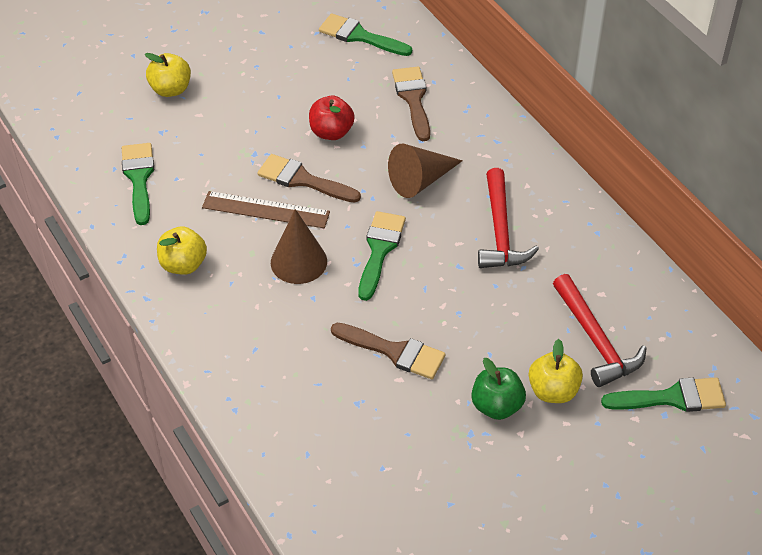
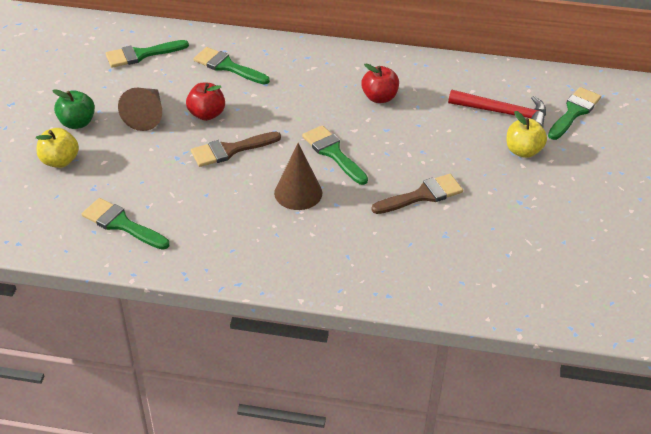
camera: 50 degrees left, 5 degrees down
yellow apple [157,226,207,275] -> none
brown ruler [202,191,330,228] -> none
brown cone [388,144,463,198] -> brown cone moved to [118,88,162,131]
brown brush [392,67,430,141] -> green brush [193,47,270,84]
green apple [471,358,526,420] -> green apple moved to [52,89,95,129]
red hammer [478,168,539,268] -> red apple [361,64,399,103]

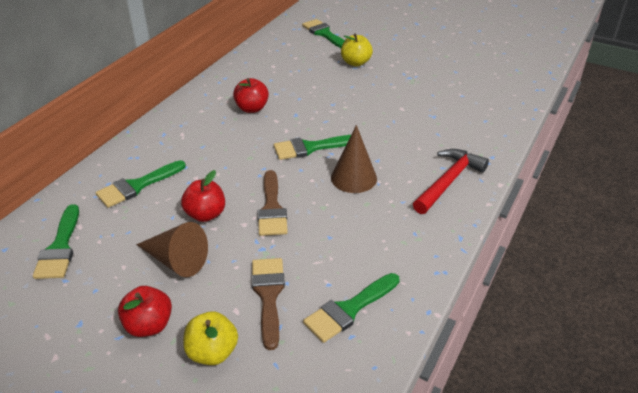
camera: 70 degrees left, 5 degrees down
green apple [52,89,95,129] -> red apple [118,286,172,337]
brown brush [371,174,463,214] -> brown brush moved to [252,258,285,350]
red hammer [448,90,546,127] -> red hammer moved to [413,149,489,214]

